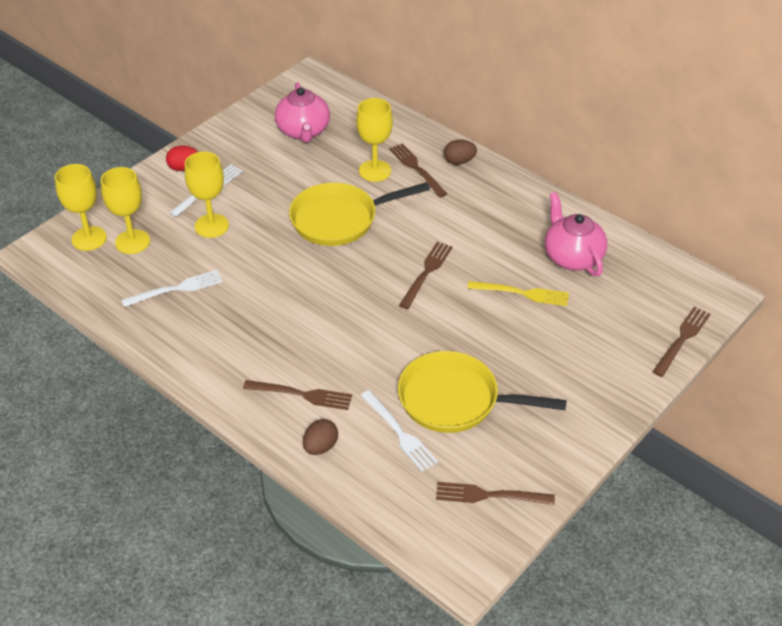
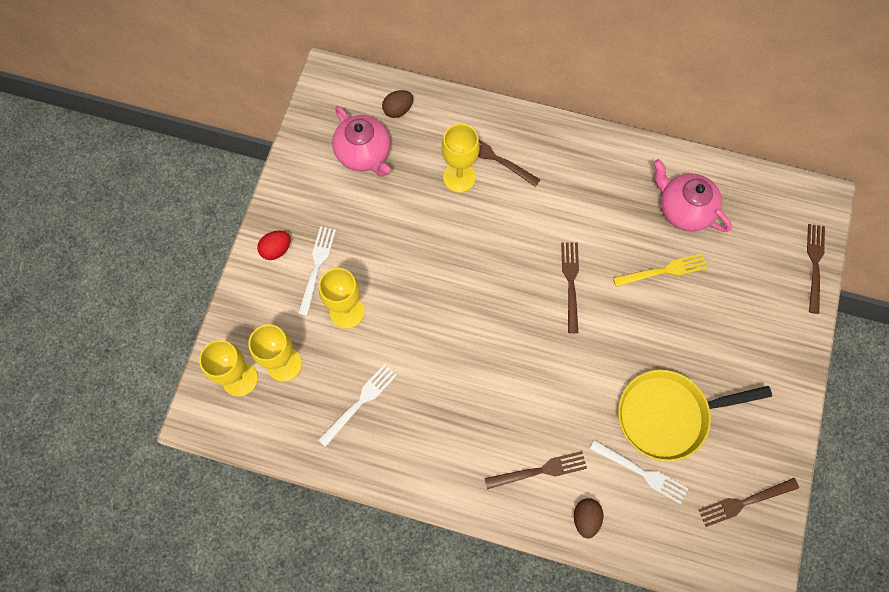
camera: 25 degrees left, 25 degrees up
yellow pan [289,182,430,246] -> none
brown egg [444,140,477,165] -> brown egg moved to [382,90,413,118]

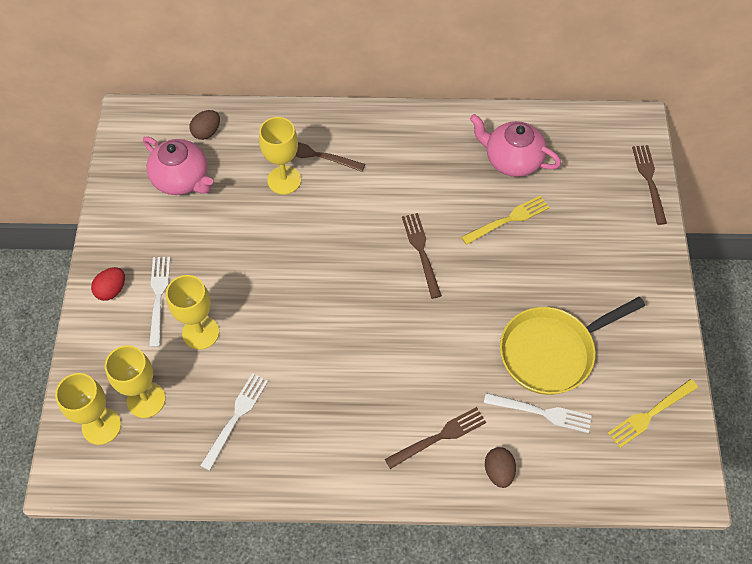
camera: 15 degrees left, 10 degrees down
brown fork [698,478,799,527] -> yellow fork [607,379,698,448]

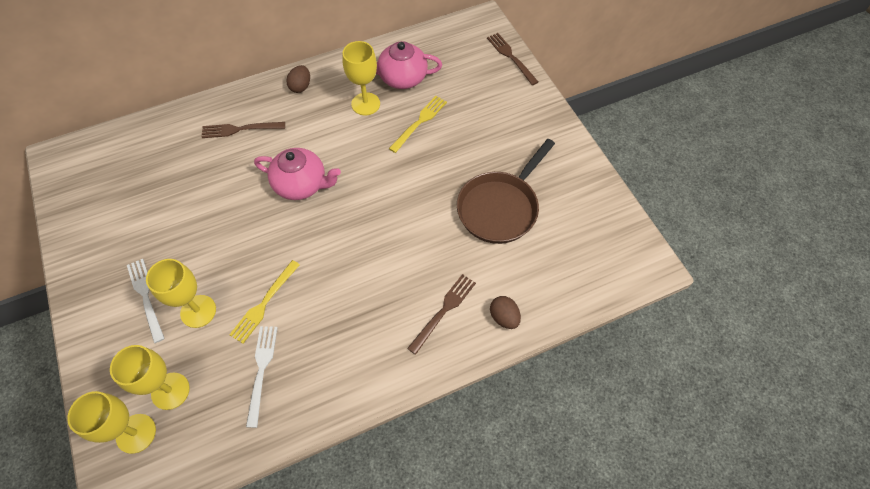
camera: 25 degrees left, 0 degrees up
red egg [91,267,125,301] -> none
pink teapot [143,136,213,195] -> pink teapot moved to [254,148,341,200]
brown egg [190,110,220,140] -> brown egg moved to [286,65,310,93]
yellow goblet [259,117,301,195] -> yellow goblet moved to [343,41,380,115]
brown fork [402,213,442,299] -> none
white fork [484,393,592,433] -> none
yellow pan [500,297,645,395] -> brown pan [457,139,555,244]
yellow fork [607,379,698,448] -> yellow fork moved to [229,260,300,344]

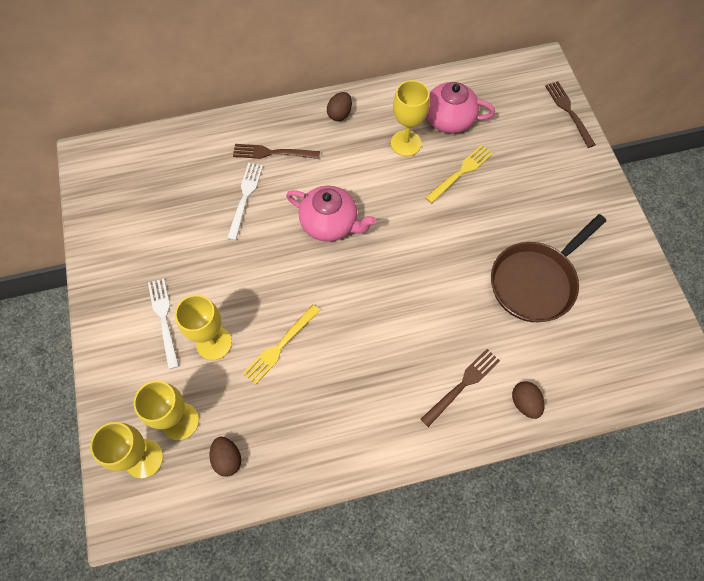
camera: 10 degrees right, 5 degrees up
white fork [246,326,278,428] -> white fork moved to [227,163,263,240]
none -> brown egg [210,437,241,477]

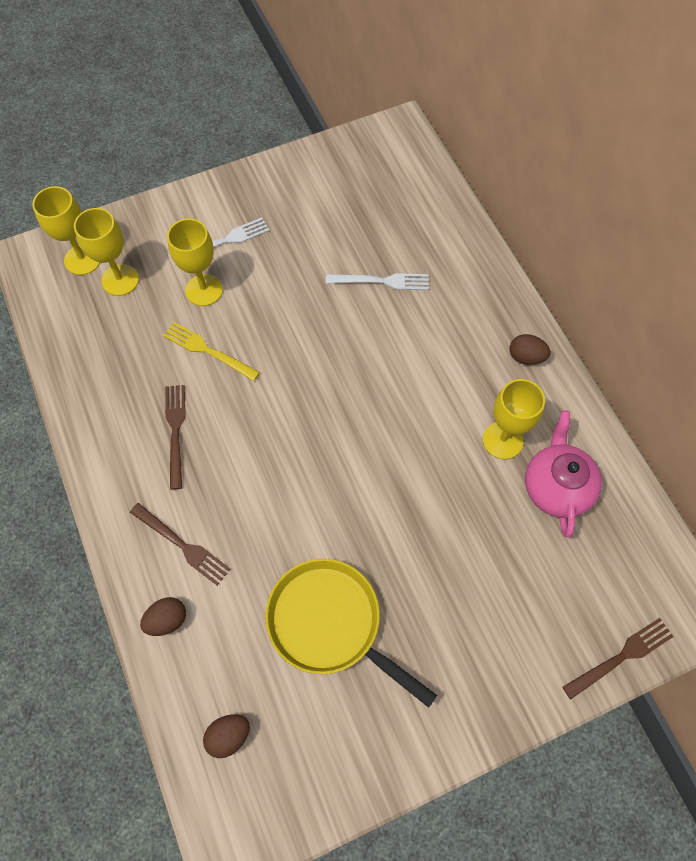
camera: 80 degrees right, 0 degrees up
brown egg [210,437,241,477] -> brown egg moved to [203,714,250,758]
brown fork [233,144,320,159] -> brown fork moved to [165,385,185,490]
pink teapot [286,185,376,242] -> none
yellow fork [425,145,493,203] -> none
brown pan [491,214,606,322] -> yellow pan [265,559,437,708]

